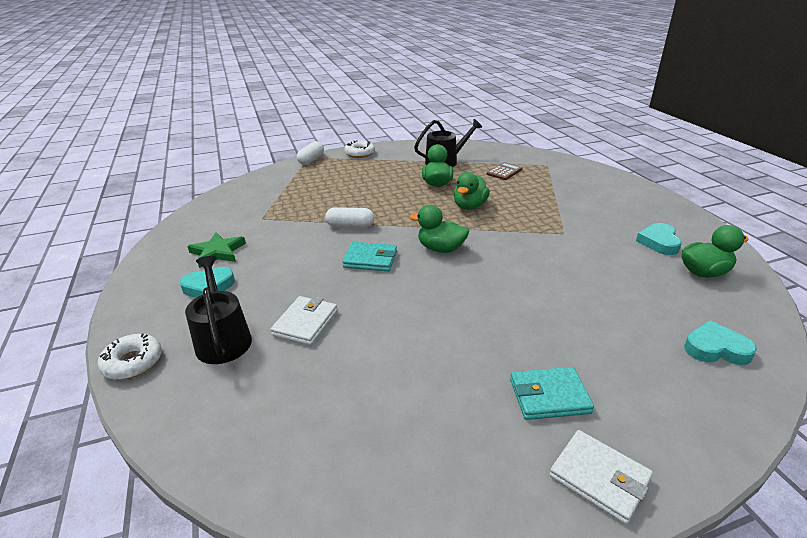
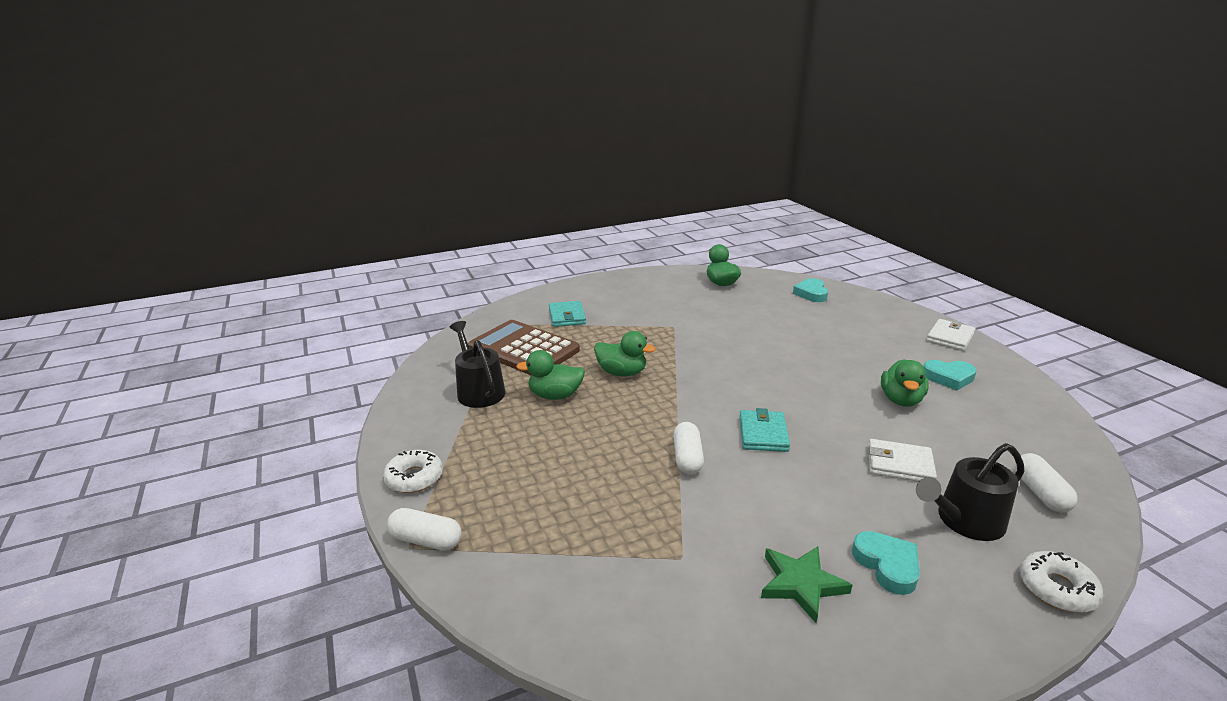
camera: 95 degrees left, 5 degrees down
green duck [410,205,469,253] -> green duck moved to [881,359,929,407]
brown calculator [487,162,522,180] -> brown calculator [468,320,580,375], size x2.28
turquoise wallet [510,367,594,420] -> turquoise wallet moved to [549,301,586,327]
turquoise heart [636,223,682,255] -> turquoise heart moved to [923,360,977,390]
none -> white capsule [1014,453,1078,512]

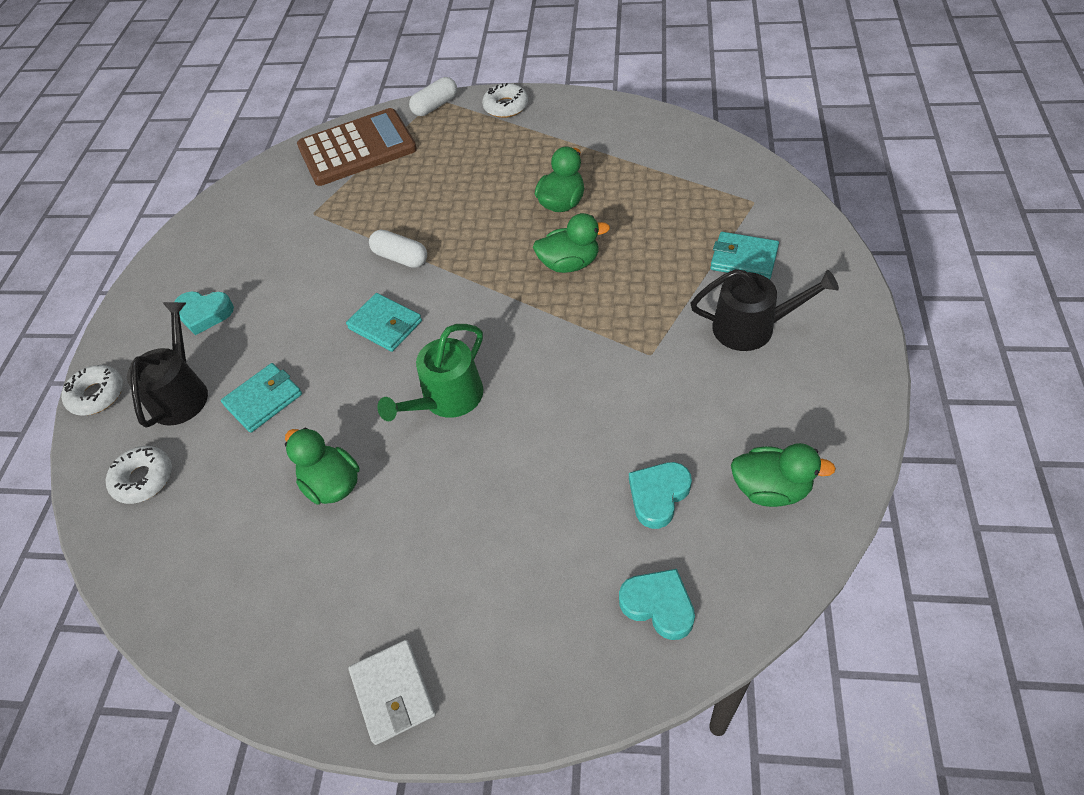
camera: 125 degrees right, 25 degrees up
black watering can [450,321,505,408] -> black watering can moved to [691,269,839,351]
brown calculator [468,320,580,375] -> brown calculator moved to [297,108,417,186]
green duck [594,331,655,377] -> green duck turned 150 degrees counterclockwise [533,213,610,273]
green star [761,546,852,623] -> none
white wallet [868,439,937,482] -> turquoise wallet [221,363,302,433]
turquoise heart [923,360,977,390] -> turquoise heart moved to [629,462,692,529]
white capsule [1014,453,1078,512] -> white donut [106,446,172,504]
none -> green watering can [377,324,483,421]

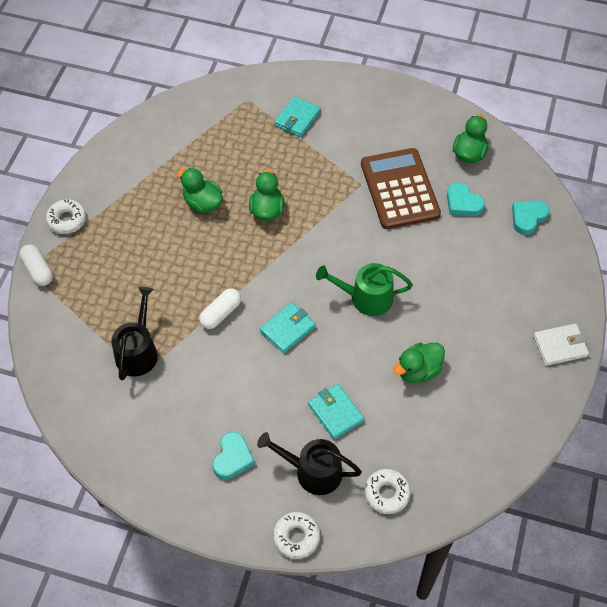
camera: 85 degrees left, 5 degrees up
brown calculator [297,108,417,186] -> brown calculator moved to [361,148,441,229]
green watering can [377,324,483,421] -> green watering can turned 135 degrees clockwise [316,263,413,316]
black watering can [691,269,839,351] -> black watering can moved to [112,287,158,380]

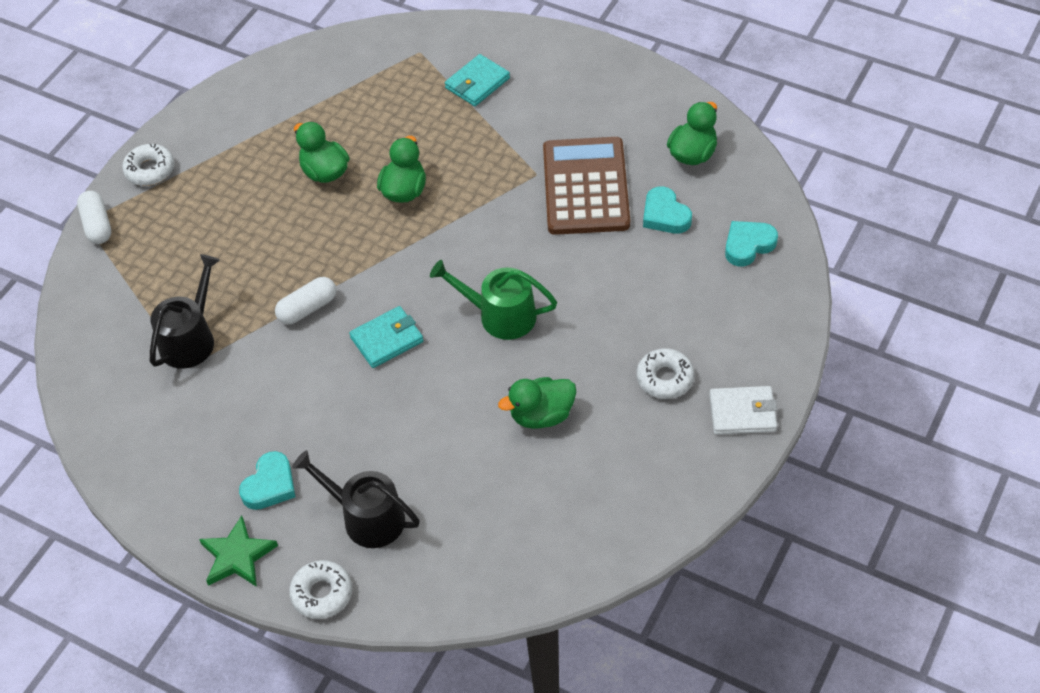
camera: 15 degrees right, 5 degrees down
turquoise wallet [308,384,364,440] -> none
white donut [364,469,411,514] -> white donut moved to [636,348,694,399]
none -> green star [199,515,278,587]

